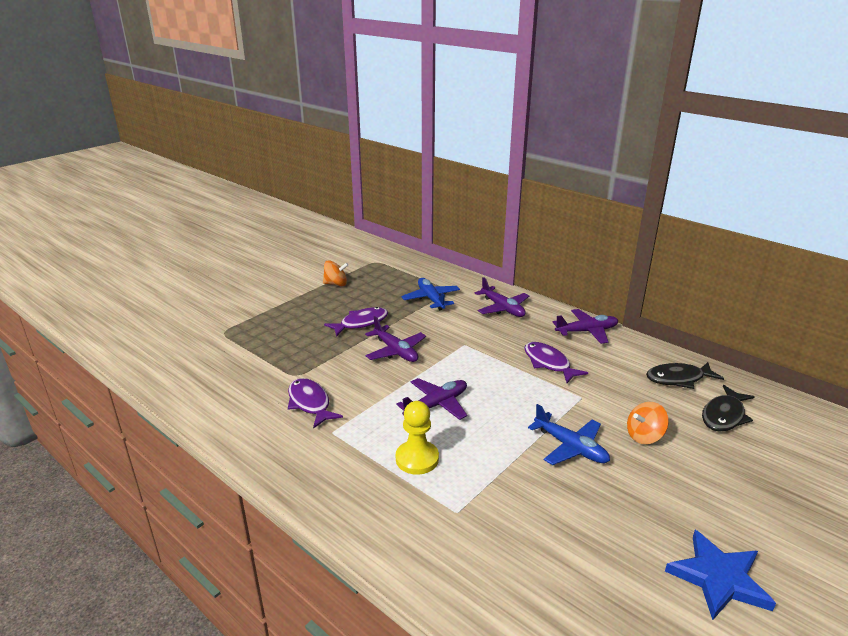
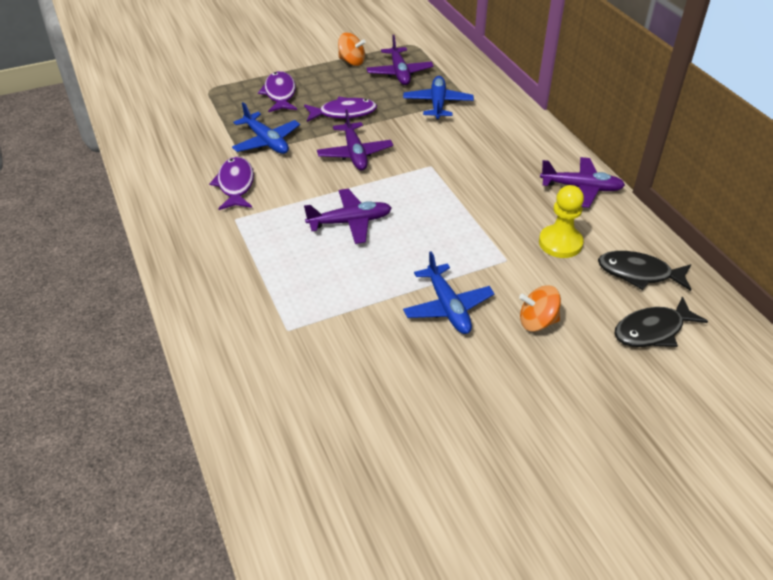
camera: 25 degrees right, 15 degrees up
yellow pawn [396,401,439,475] -> yellow pawn moved to [539,185,584,258]
purple plane [474,277,529,317] -> purple plane moved to [366,35,434,85]
purple fish [524,342,588,383] -> purple fish moved to [258,71,297,112]
blue star [665,530,776,620] -> none
none -> blue plane [232,102,300,154]

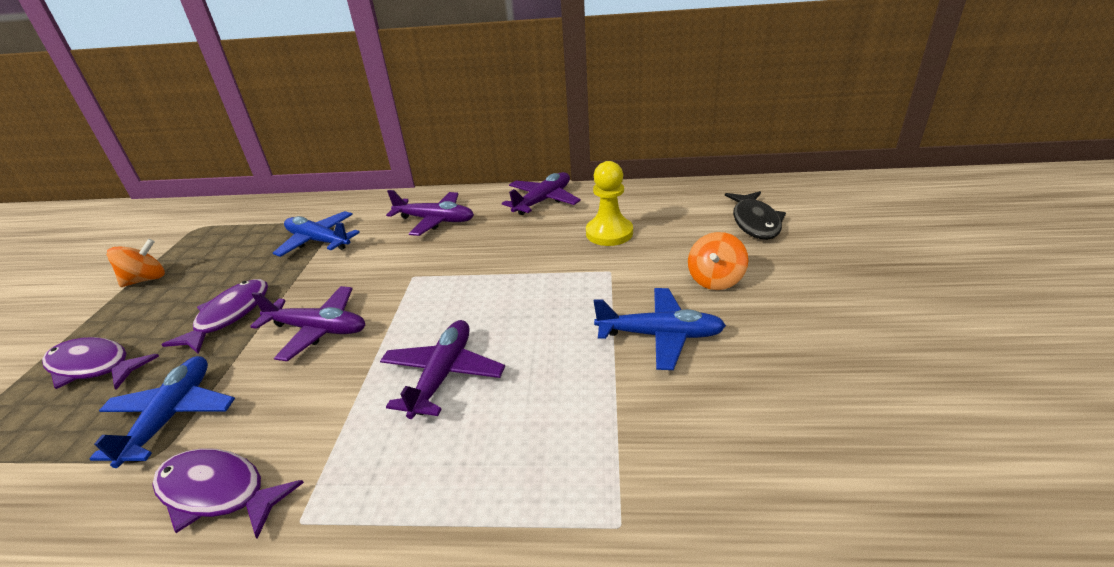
camera: 60 degrees left, 10 degrees down
blue plane [232,102,300,154] -> blue plane turned 75 degrees counterclockwise [90,356,235,468]
purple plane [366,35,434,85] -> purple plane moved to [386,190,474,236]
black fish [598,251,691,291] -> none

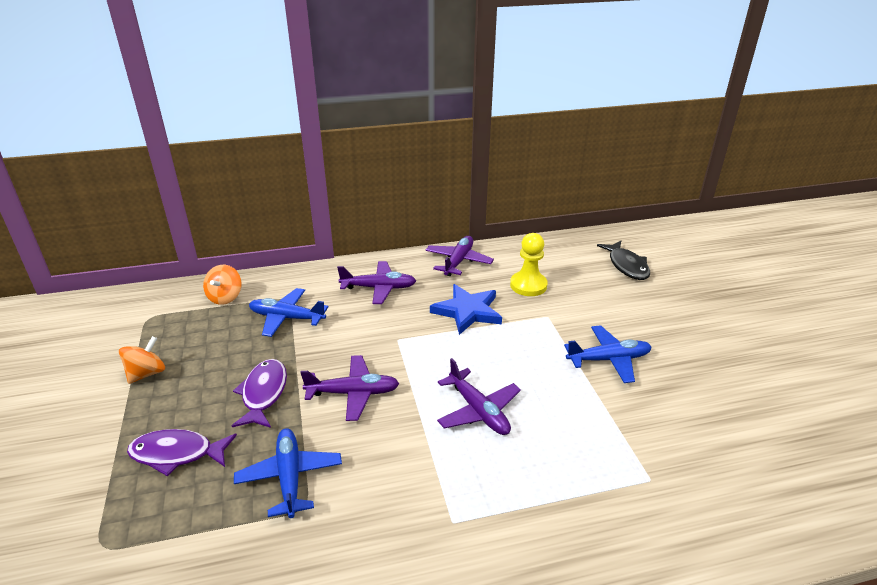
camera: 20 degrees left, 0 degrees up
purple fish [152,448,304,539] -> none
purple plane [380,320,505,419] -> purple plane turned 150 degrees clockwise [437,358,521,435]
orange spinning top [688,232,748,290] -> orange spinning top moved to [203,265,242,305]
none -> blue star [430,284,502,335]

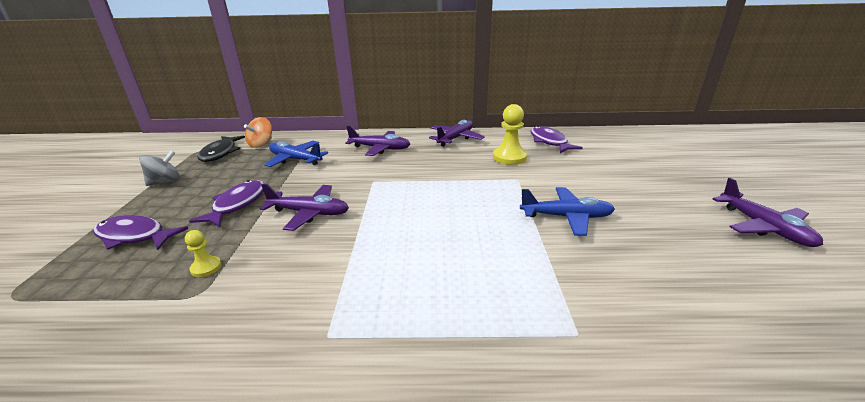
camera: 15 degrees right, 5 degrees down
orange spinning top [119,336,165,384] -> grey spinning top [139,150,180,186]
blue plane [234,428,342,518] -> yellow pawn [185,230,221,277]
blue star [430,284,502,335] -> none
purple plane [437,358,521,435] -> purple plane moved to [713,177,823,247]
black fish [597,241,650,280] -> black fish moved to [197,136,245,162]
none -> purple fish [531,126,583,153]

